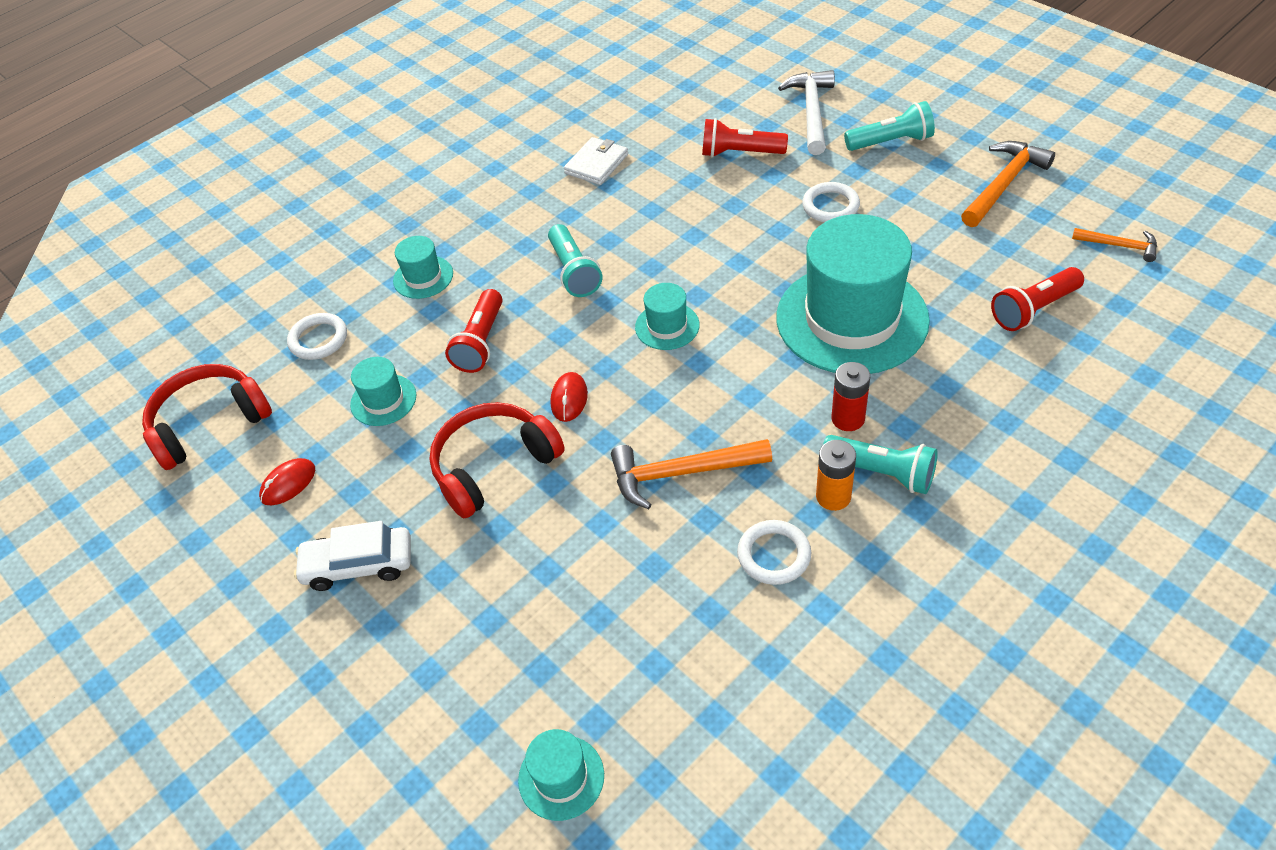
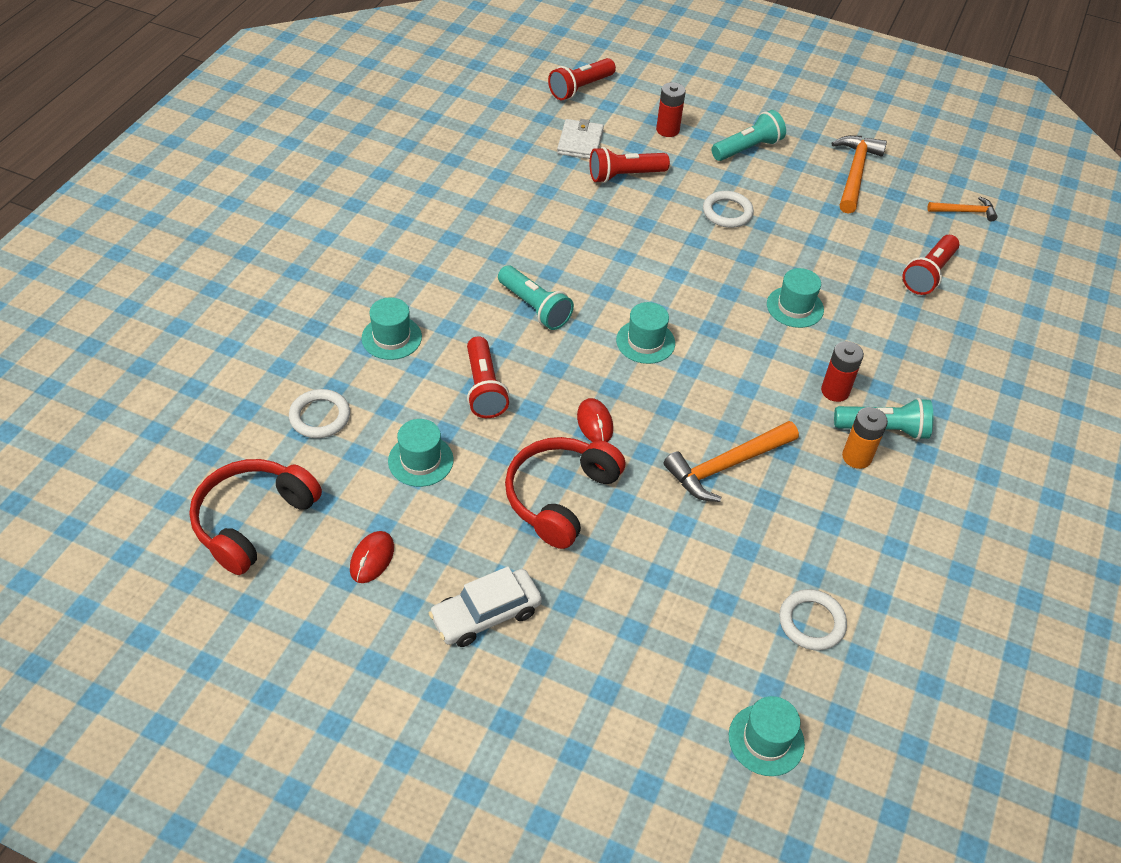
camera: 30 degrees left, 0 degrees up
white wallet [564,137,628,185] -> white wallet moved to [557,119,604,159]
white ring [737,520,811,585] -> white ring moved to [779,589,847,650]
turquoise hat [776,214,930,374] -> turquoise hat [767,268,824,328], size x0.43
white hammer [778,70,835,155] -> red battery [656,82,686,137]
none -> red flashlight [548,58,616,100]

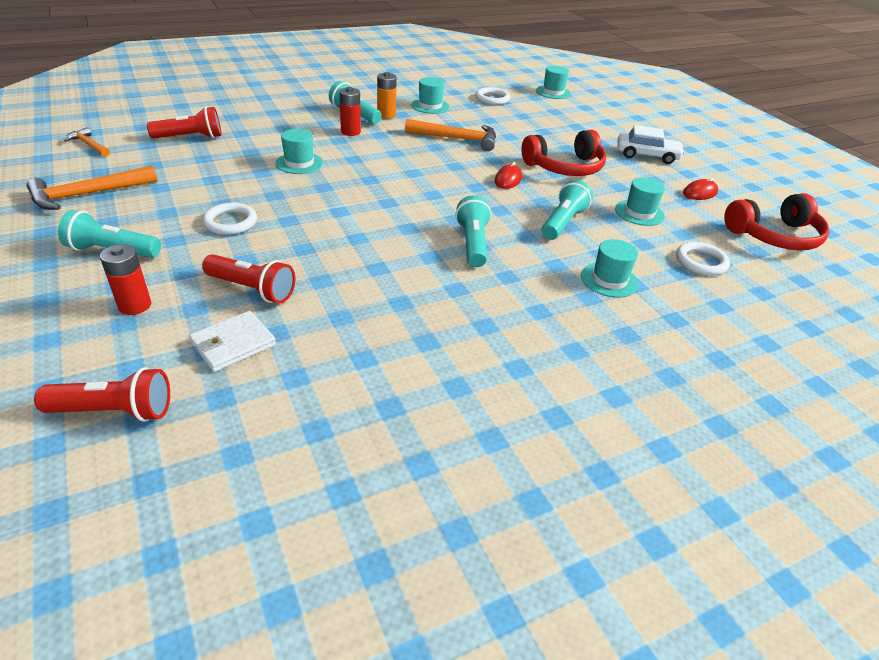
camera: 140 degrees left, 10 degrees down
red flashlight [467,336,509,418] -> turquoise flashlight [542,180,593,240]
turquoise hat [616,302,675,364] -> turquoise hat moved to [411,77,449,114]

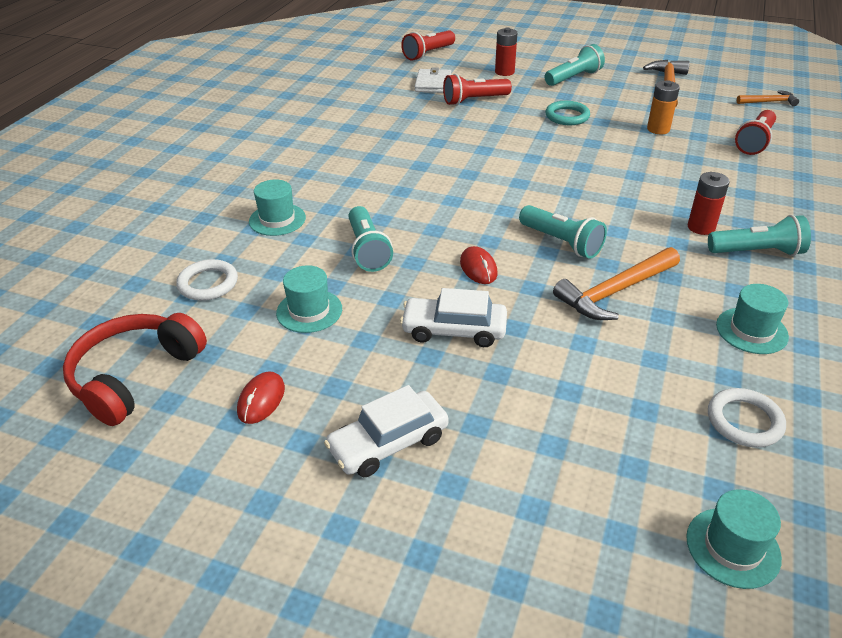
camera: 140 degrees right, 0 degrees up
white ring [203,202,257,235] -> turquoise ring [545,101,590,125]
turquoise hat [275,129,323,174] -> none
orange battery [377,72,397,119] -> orange battery moved to [647,80,680,134]
turquoise flashlight [455,195,491,267] -> turquoise flashlight moved to [519,205,607,259]
red headphones [522,130,606,176] -> white car [400,288,507,347]

